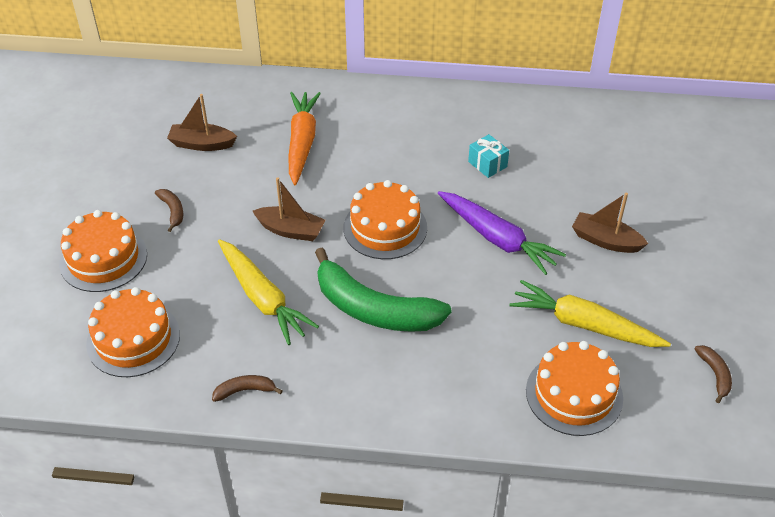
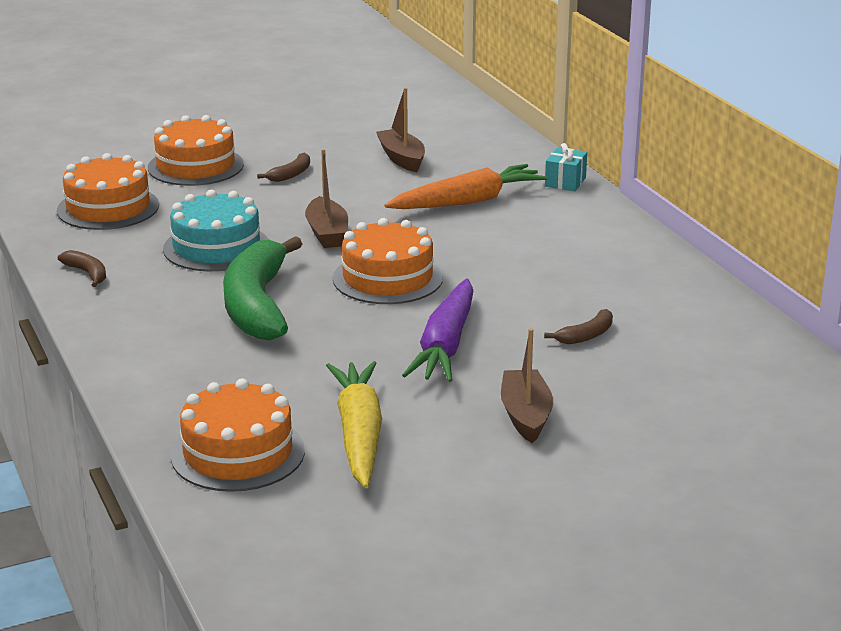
camera: 60 degrees right, 20 degrees down
yellow carrot [218,239,319,345] -> turquoise cake [163,190,268,271]
turquoise gift [468,134,509,178] -> turquoise gift moved to [545,143,587,191]
brown banana [695,345,732,403] -> brown banana moved to [544,309,613,344]

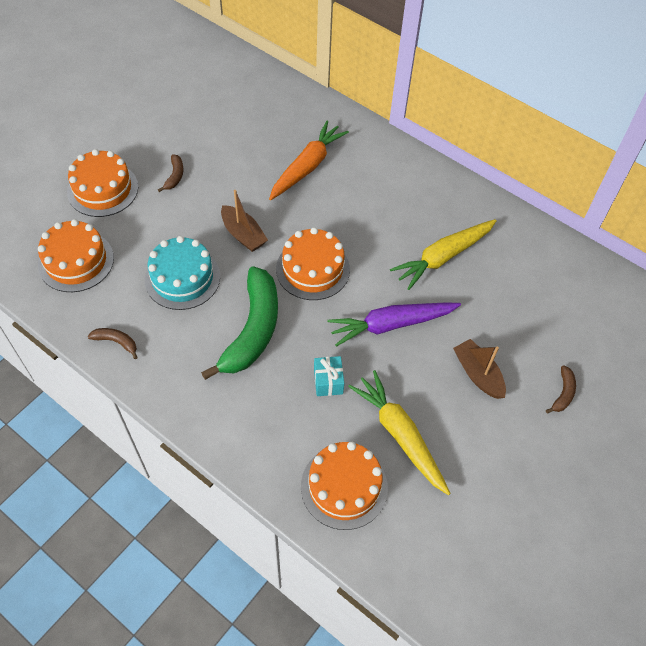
camera: 30 degrees left, 30 degrees up
green banana [223,236,302,341] -> green banana turned 135 degrees counterclockwise [201,267,278,380]
brown boat [376,88,425,172] -> none
purple carrot [402,278,473,382] -> purple carrot turned 90 degrees clockwise [327,302,461,347]
brown banana [544,309,613,344] -> brown banana moved to [546,365,576,413]
turquoise gift [545,143,587,191] -> turquoise gift moved to [314,356,344,396]
none -> yellow carrot [390,219,497,290]

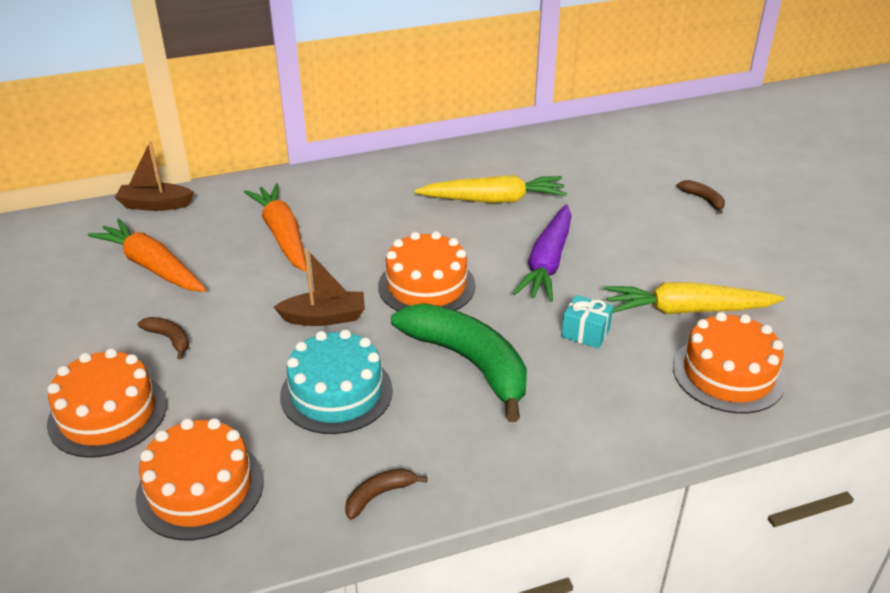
camera: 55 degrees left, 20 degrees down
yellow carrot [390,219,497,290] -> yellow carrot turned 90 degrees counterclockwise [414,175,567,203]
brown boat [453,339,506,399] -> brown boat moved to [114,141,194,211]
none -> orange carrot [88,219,207,292]

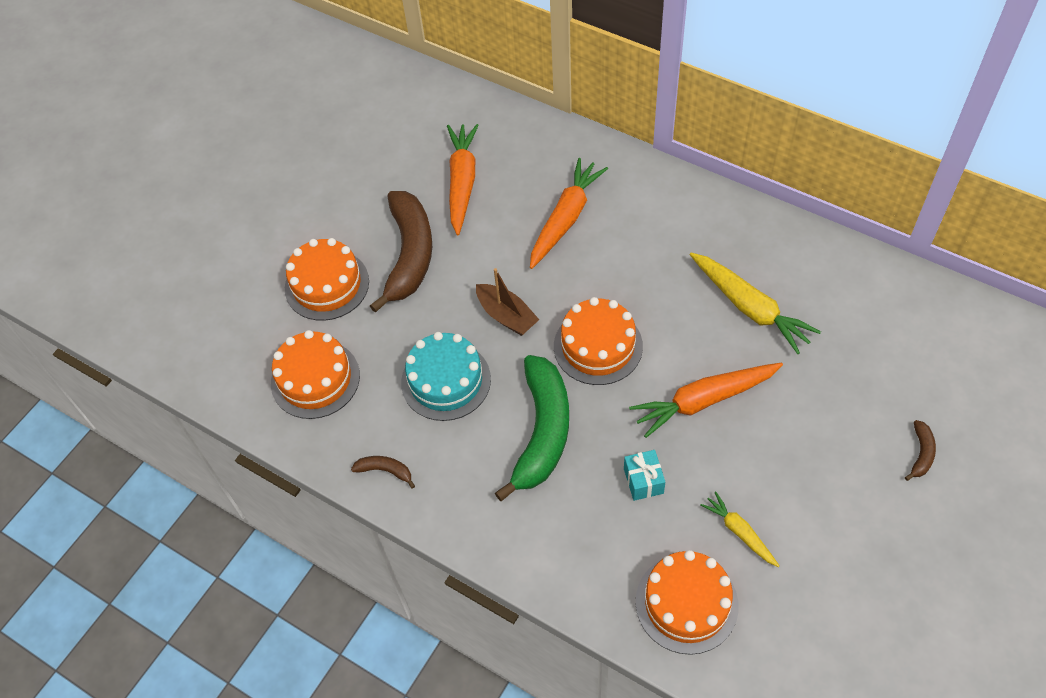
camera: 55 degrees right, 20 degrees up
brown boat [114,141,194,211] -> none
brown banana [138,317,189,359] -> brown banana [370,191,432,313], size x2.42
purple carrot [513,204,571,302] -> orange carrot [629,363,783,438]
yellow carrot [604,282,785,314] -> yellow carrot [701,491,779,567], size x0.56

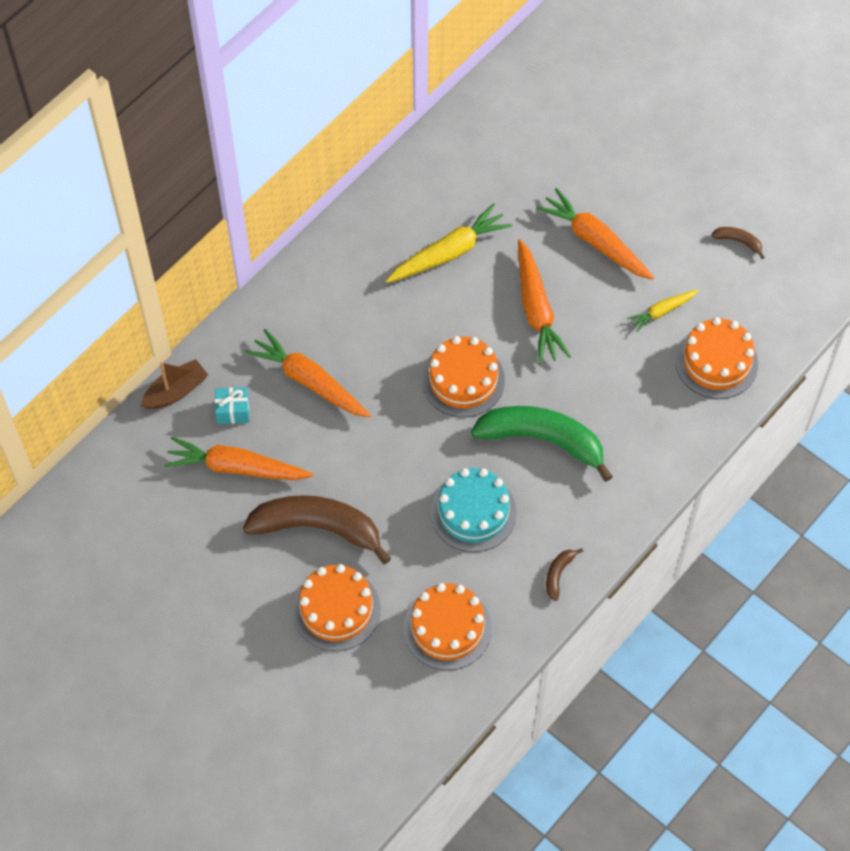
camera: 85 degrees left, 5 degrees up
brown boat [476,268,539,336] -> brown boat moved to [141,359,208,409]
turquoise gift [624,450,665,501] -> turquoise gift moved to [215,387,249,424]
brown banana [905,420,936,481] -> brown banana moved to [711,227,765,259]
none -> orange carrot [536,188,655,280]

